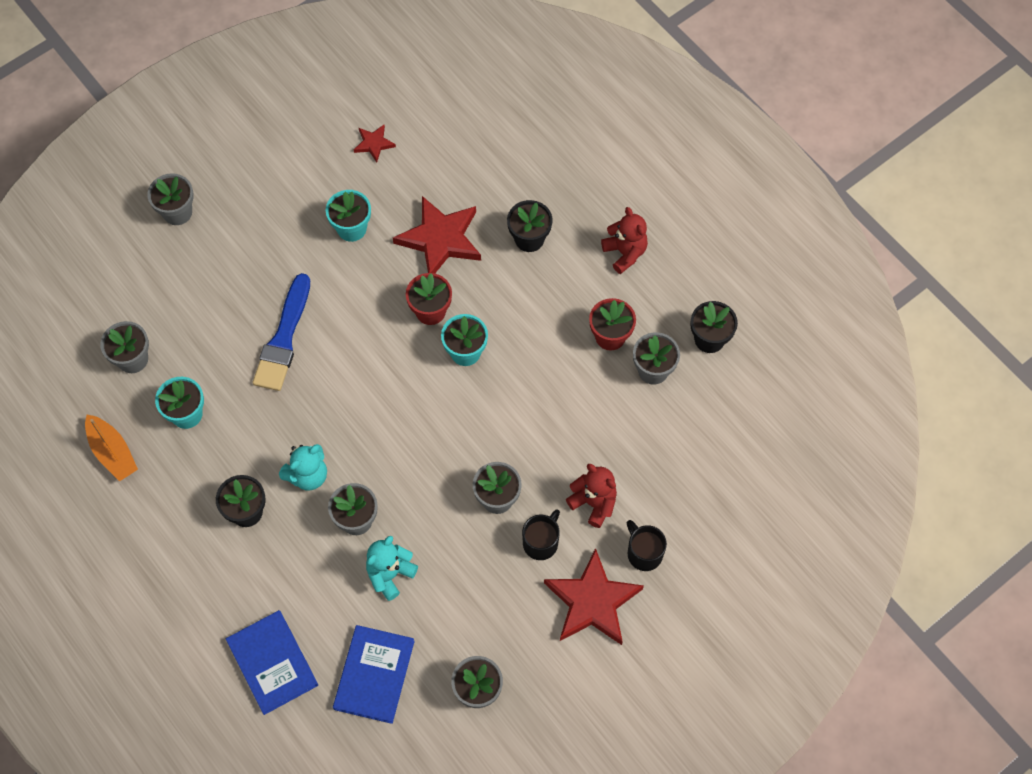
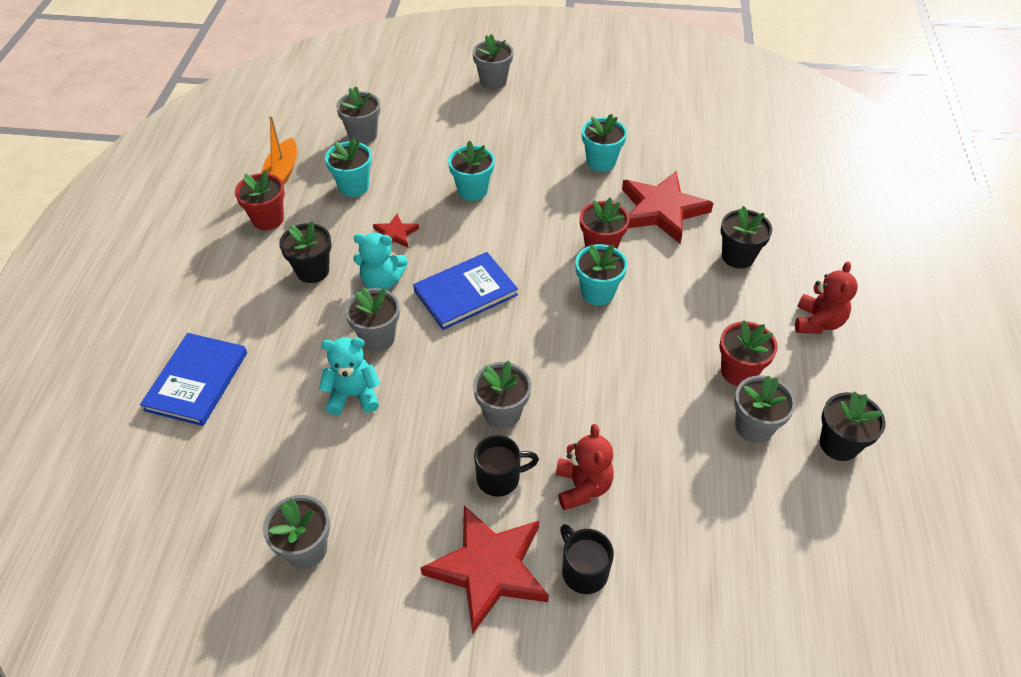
camera: 45 degrees right, 15 degrees down
blue brush [253,273,310,391] -> turquoise flower pot [448,140,495,201]
blue book [333,625,415,724] -> blue book moved to [413,252,518,330]
red star [354,125,396,162] -> red star moved to [373,214,419,248]
black mug [627,520,667,571] -> black mug turned 45 degrees counterclockwise [560,524,614,594]
none -> red flower pot [235,170,285,230]

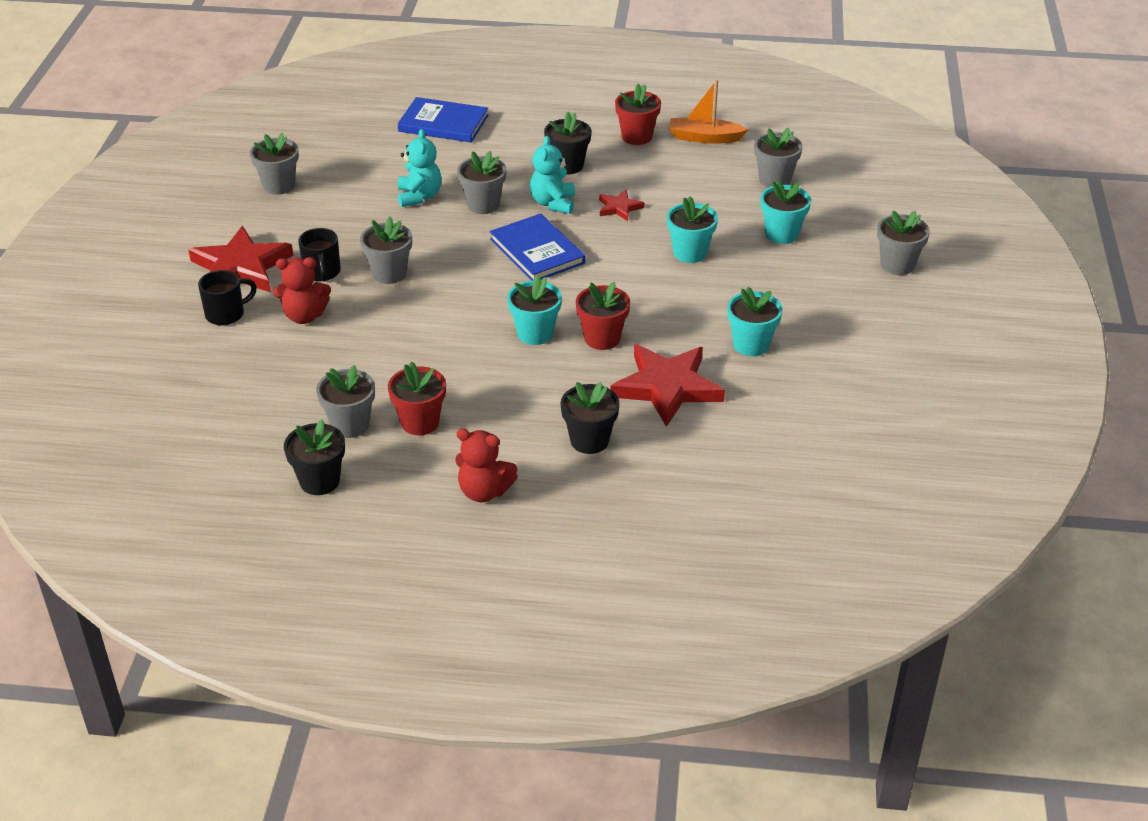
camera: 90 degrees right, 10 degrees down
turquoise flower pot [325,138,372,197] -> turquoise flower pot moved to [761,180,811,244]

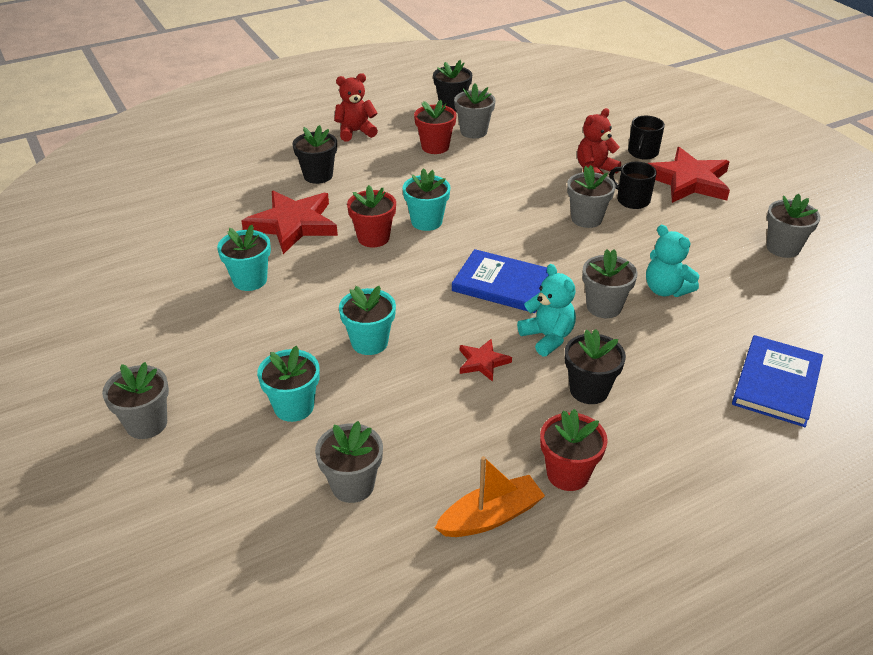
camera: 145 degrees right, 0 degrees up
blue book [398,97,488,143] -> blue book turned 45 degrees counterclockwise [732,335,823,427]

